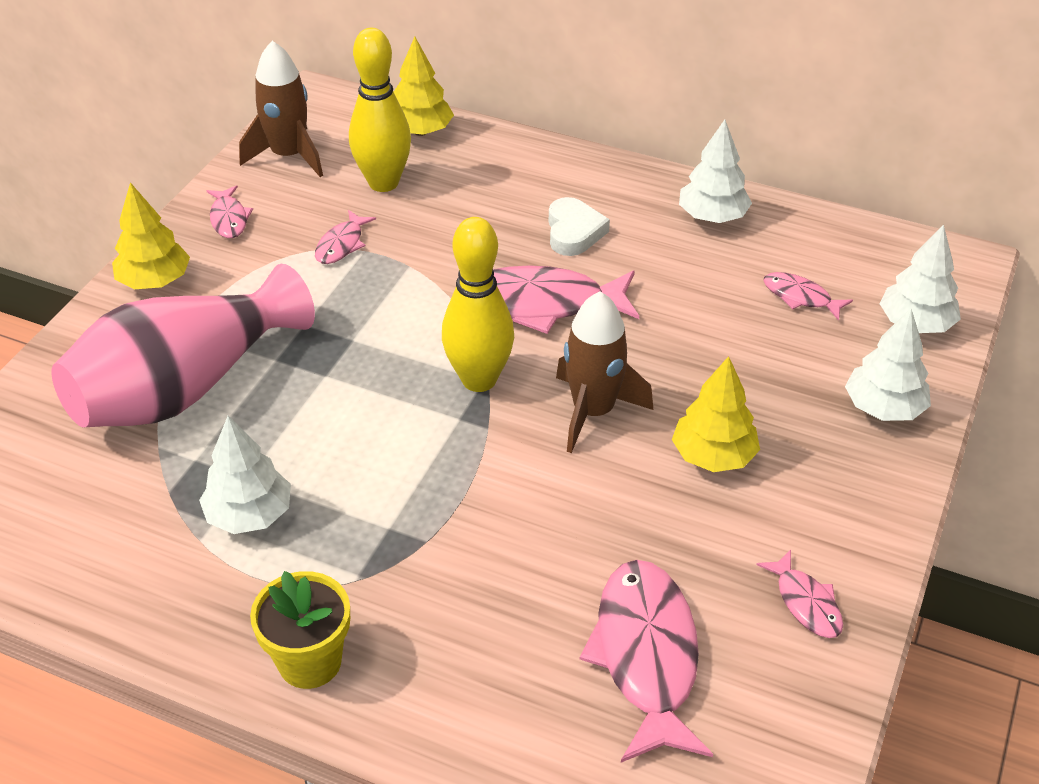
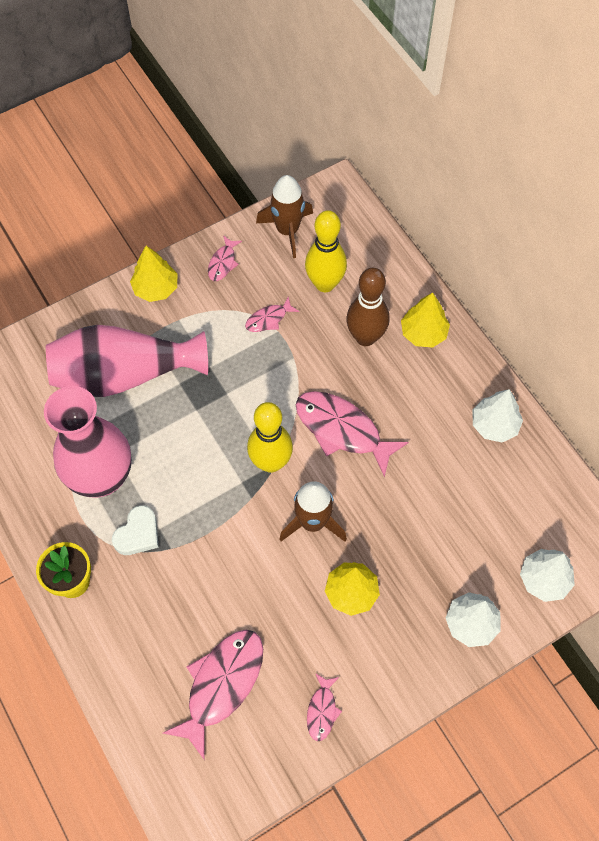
camera: 35 degrees right, 20 degrees up
white tree [199,416,291,534] -> pink vase [44,386,132,498]
yellow tree [394,37,454,136] -> yellow tree moved to [401,292,450,348]
white heart [549,197,610,256] -> white heart moved to [112,505,159,555]
pink fish [763,272,853,321] -> none
none -> brown bowling pin [346,268,390,346]

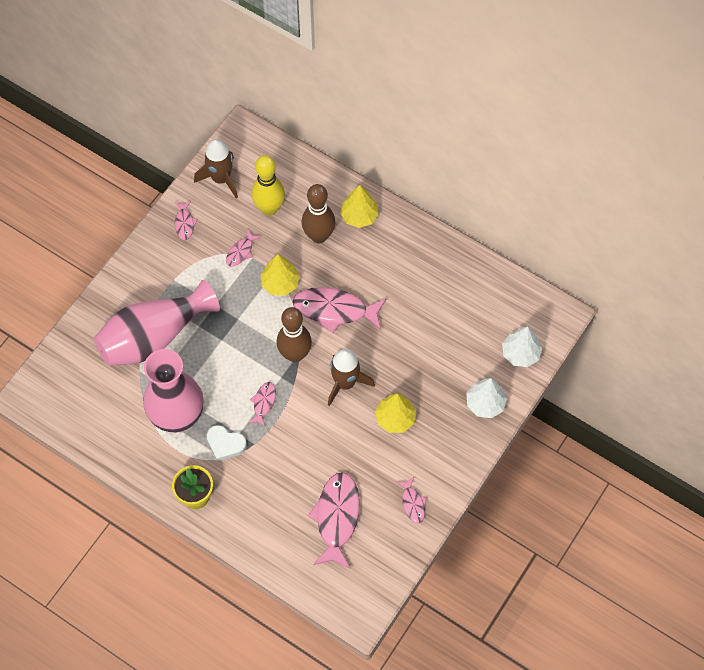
camera: 25 degrees left, 0 degrees up
white heart [112,505,159,555] -> white heart turned 105 degrees clockwise [207,425,247,462]
yellow tree [130,246,177,302] -> yellow tree moved to [261,254,300,296]
yellow bowling pin [247,402,293,473] -> brown bowling pin [276,307,312,362]
white tree [473,389,523,443] -> none
none -> pink fish [248,382,276,426]

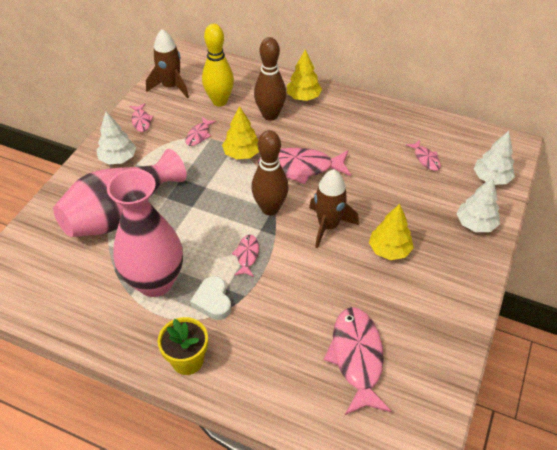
camera: 10 degrees left, 15 degrees down
white heart [207,425,247,462] -> white heart turned 60 degrees clockwise [190,276,231,320]
pink fish [397,477,427,524] -> pink fish moved to [406,140,441,171]
none -> white tree [97,112,136,165]

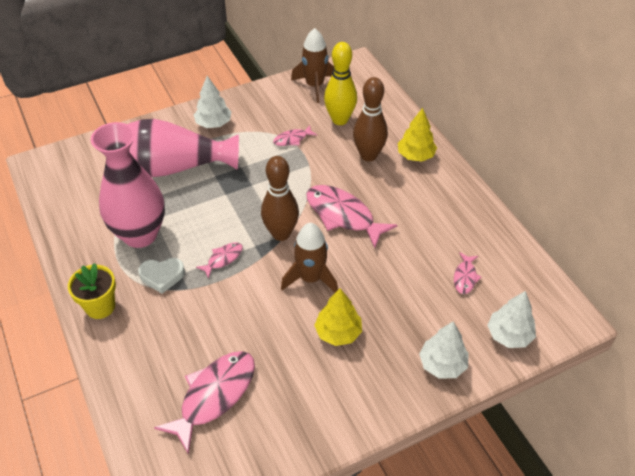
camera: 40 degrees right, 0 degrees up
pink fish [130,103,154,132] -> none
white heart [190,276,231,320] -> white heart turned 120 degrees counterclockwise [138,258,185,294]
yellow tree [222,106,259,159] -> none

